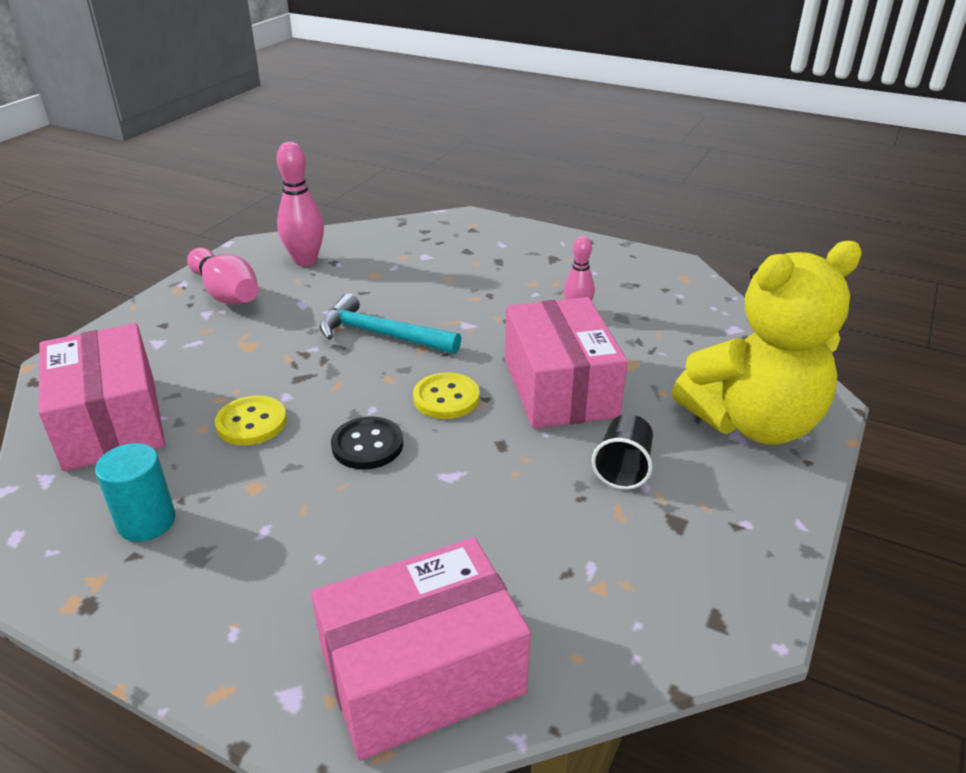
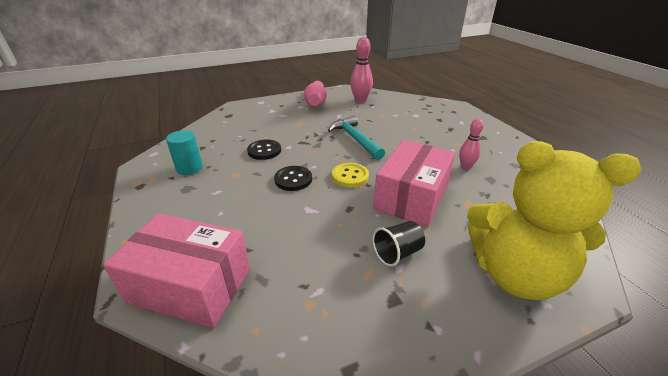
camera: 40 degrees right, 0 degrees up
pink box [39,323,165,471] -> none
yellow button [215,396,287,445] -> black button [247,139,281,160]

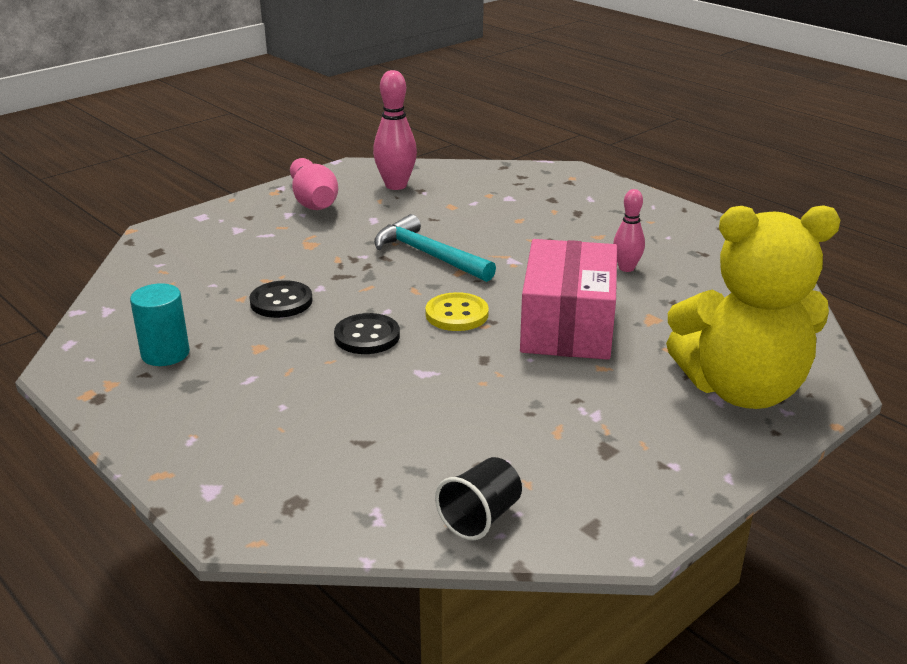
camera: 20 degrees left, 5 degrees down
pink box [103,213,250,328] -> none
black cup [373,221,425,267] -> black cup moved to [435,457,522,540]

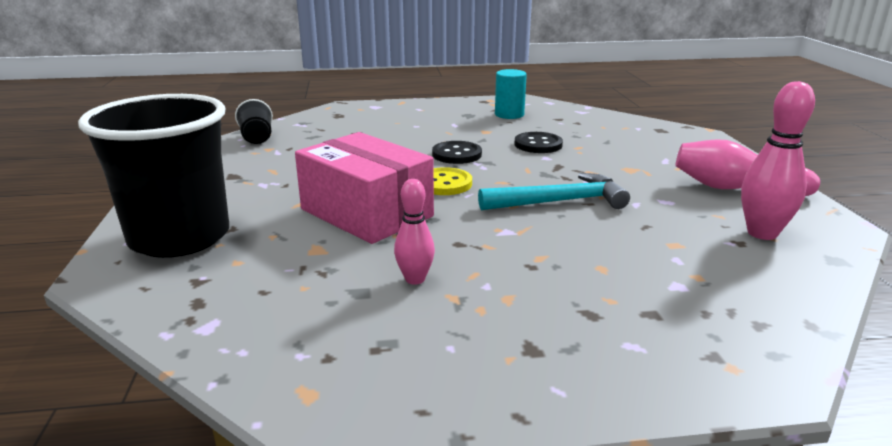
camera: 125 degrees right, 5 degrees down
yellow teddy bear [666,205,840,409] -> black cup [78,94,229,258]

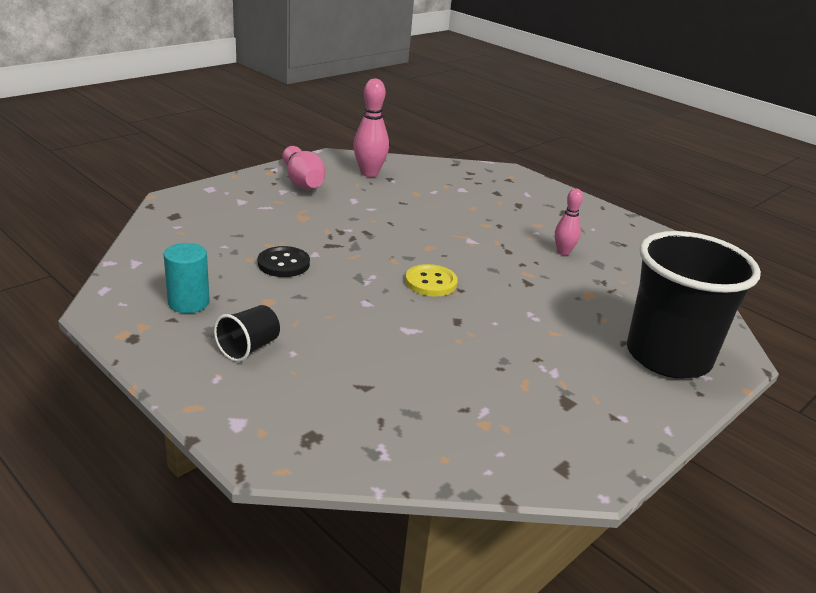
camera: 130 degrees left, 5 degrees up
black cup [235,99,273,144] -> black cup moved to [214,305,280,362]
pink box [295,132,434,244] -> none
black button [432,141,482,164] -> none
turquoise hammer [478,173,630,210] -> none

